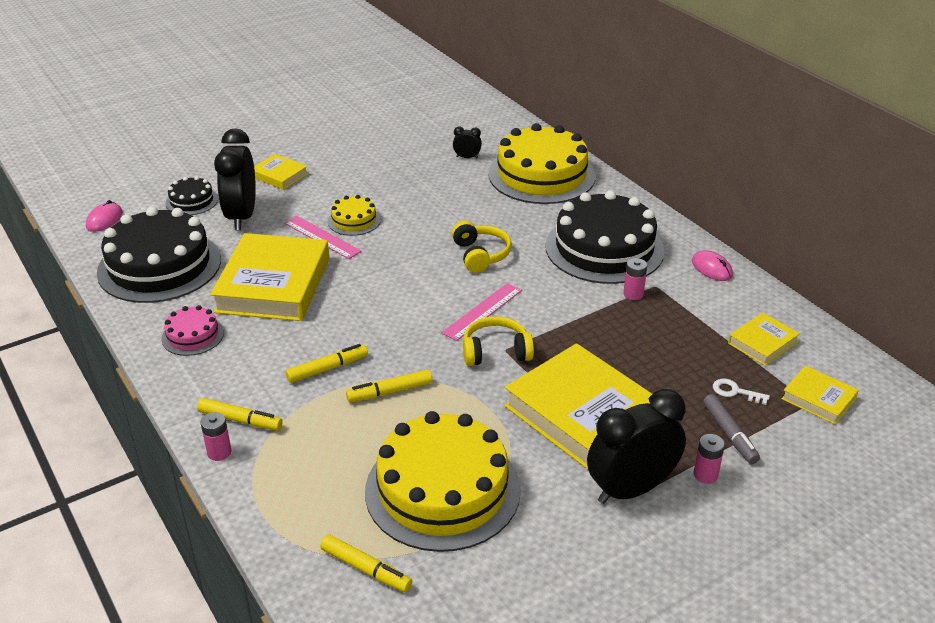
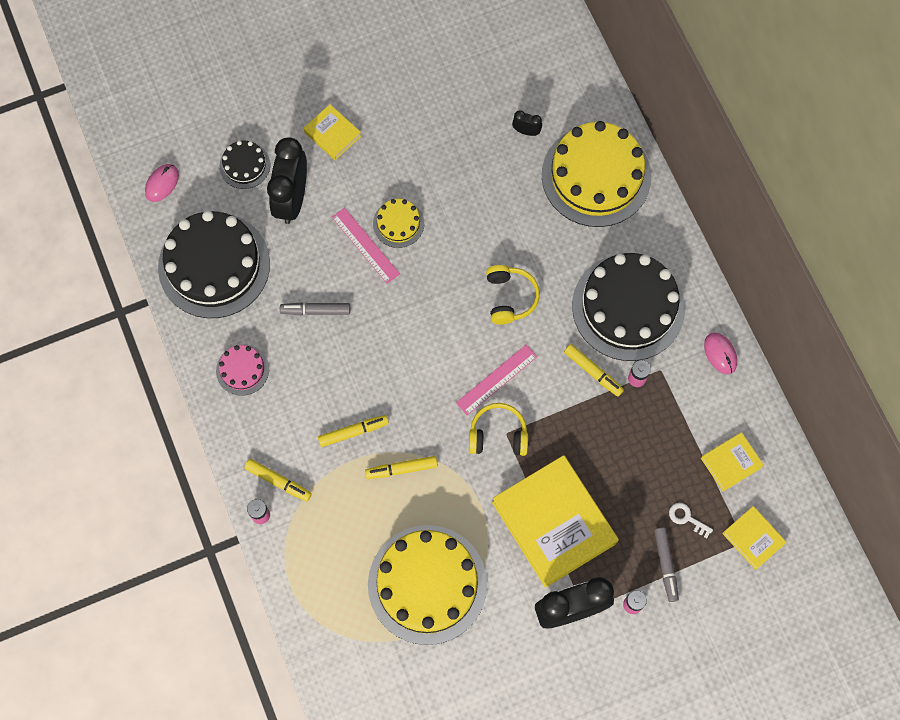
camera: 10 degrees right, 35 degrees up
yellow book [210,233,329,321] -> grey marker [280,302,350,315]
yellow marker [320,534,412,592] -> yellow marker moved to [564,344,624,397]

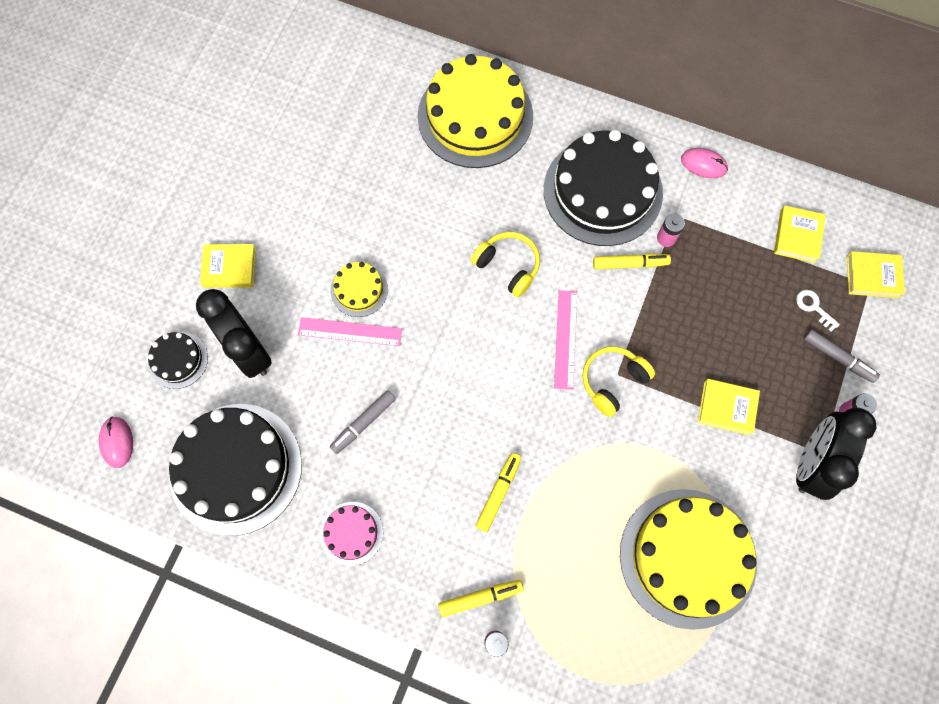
camera: 45 degrees left, 0 degrees up
yellow marker [365,456,438,479] -> none
yellow book [492,455,619,588] -> yellow book [698,379,760,435], size x0.48
black clock [512,110,542,136] -> none
white key [669,503,713,538] -> white key turned 60 degrees clockwise [796,290,840,331]

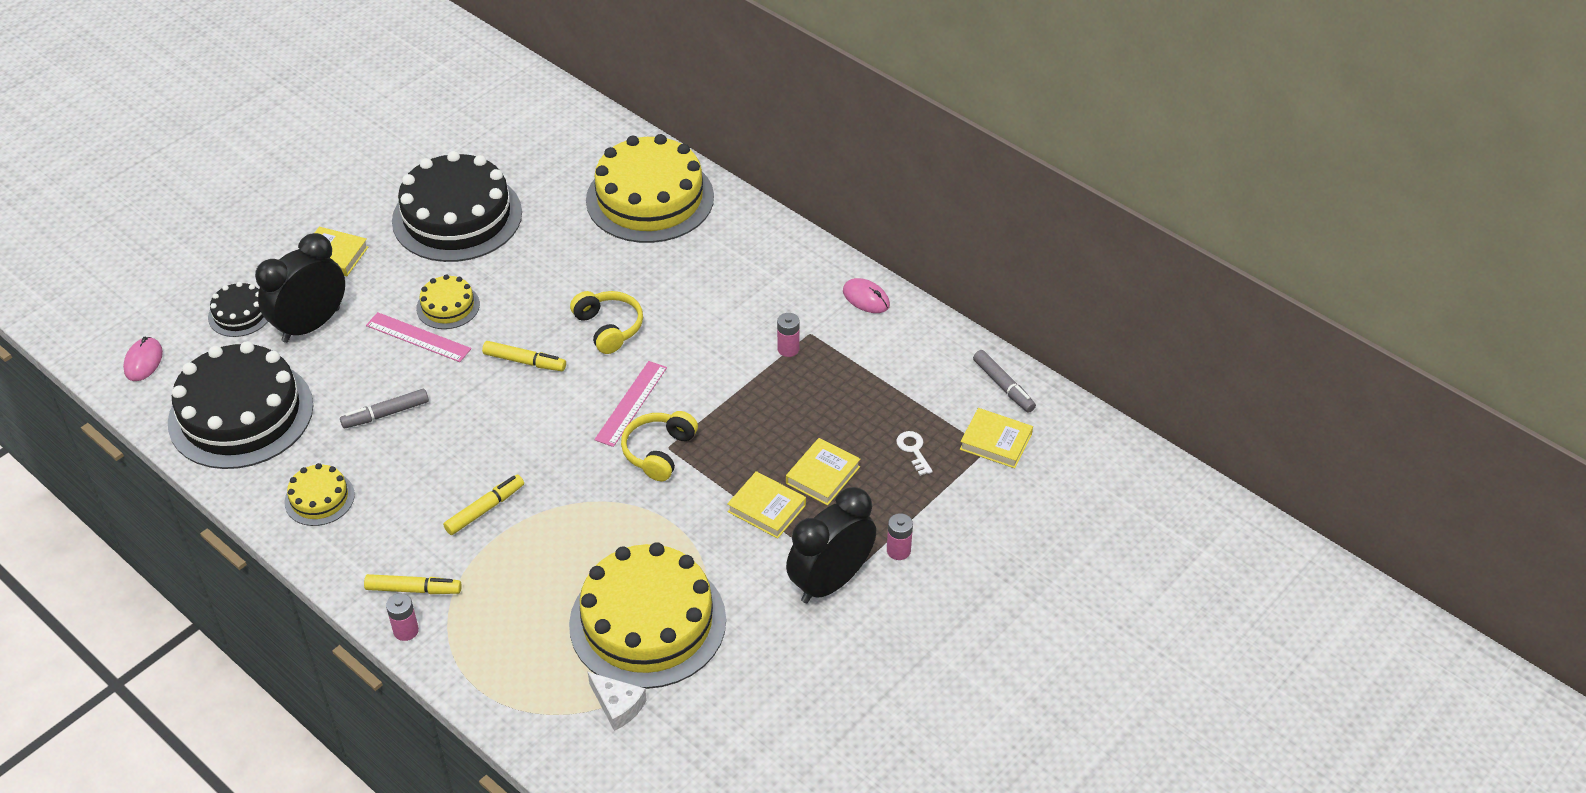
camera: 20 degrees right, 25 degrees down
black clock [196,289,272,378] -> black clock turned 60 degrees clockwise [255,233,345,343]
pink cake [320,502,383,566] -> yellow cake [284,463,355,526]
black cake [544,130,663,246] -> black cake moved to [392,151,522,262]
yellow headphones [582,346,655,417] -> yellow headphones turned 45 degrees counterclockwise [621,411,698,481]
yellow marker [593,254,671,269] -> yellow marker moved to [482,341,566,371]
yellow book [774,206,826,263] -> yellow book moved to [786,438,860,505]
grey marker [804,329,880,383] -> grey marker moved to [973,350,1036,413]
none -> white cheese [588,672,647,731]

